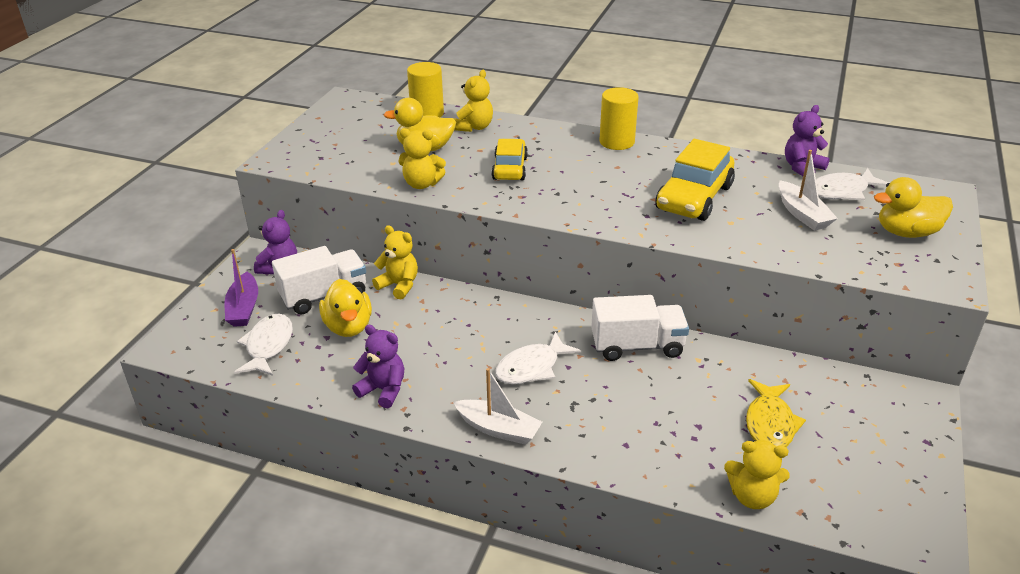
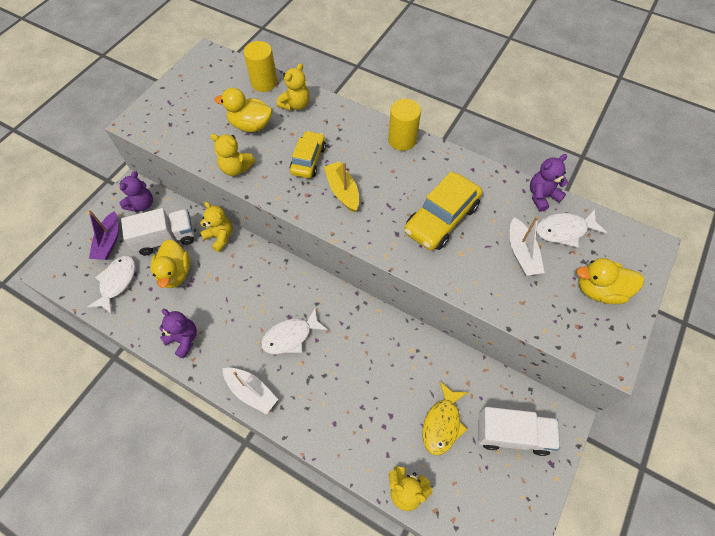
camera: 10 degrees right, 25 degrees up
white truck [591,295,689,361] -> white truck moved to [478,407,560,456]
none -> yellow boat [324,162,359,212]

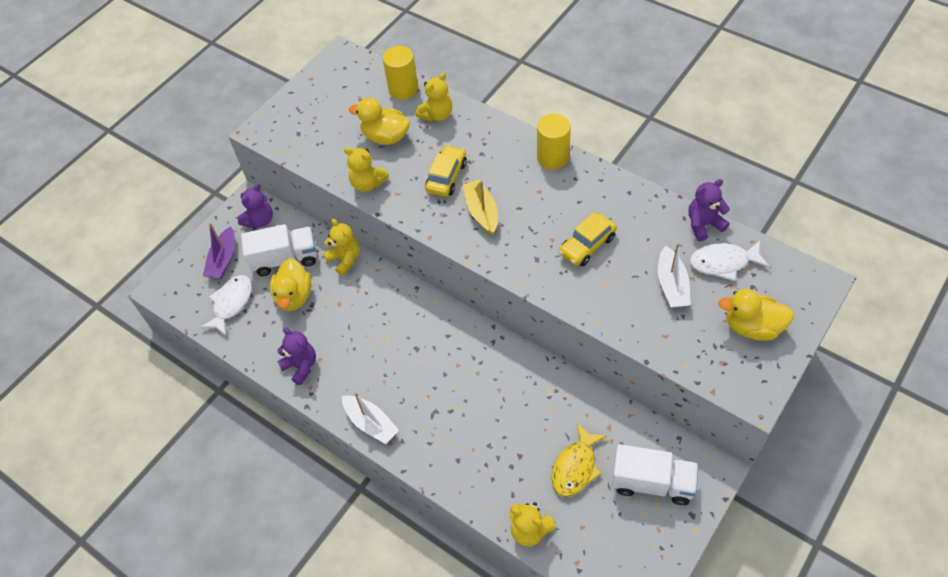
camera: 10 degrees right, 5 degrees down
white fish [261,307,328,354] -> none
yellow car [404,172,482,250] -> yellow car [559,212,617,266], size x0.65

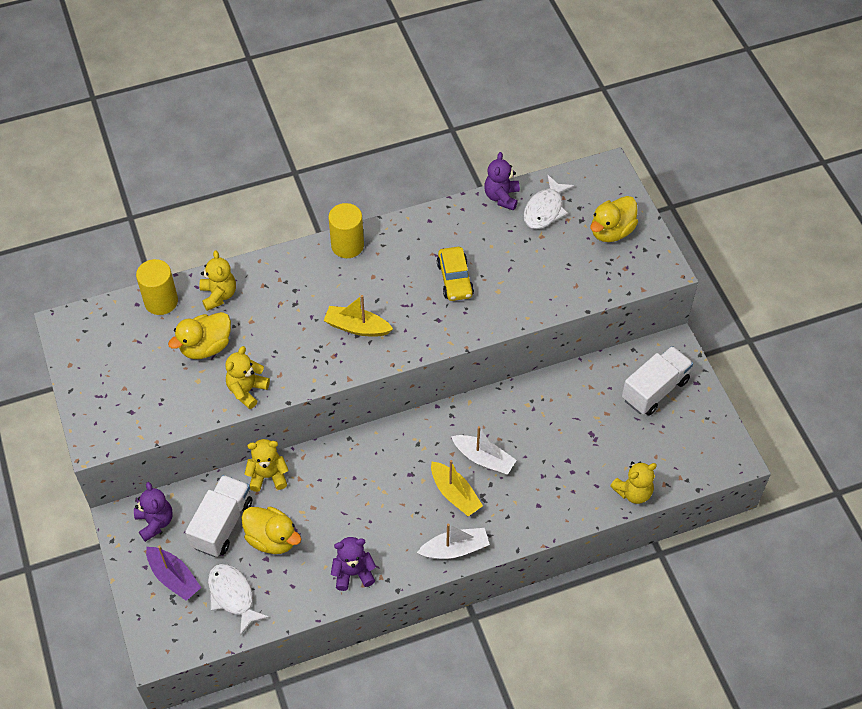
camera: 60 degrees left, 0 degrees up
yellow teddy bear [344,147,389,192] -> yellow teddy bear turned 150 degrees clockwise [225,346,270,409]
yellow car [425,145,467,197] -> none
yellow fish [552,423,607,497] -> none
white boat [658,243,691,308] -> white boat moved to [451,426,517,475]
none -> yellow boat [431,460,483,516]

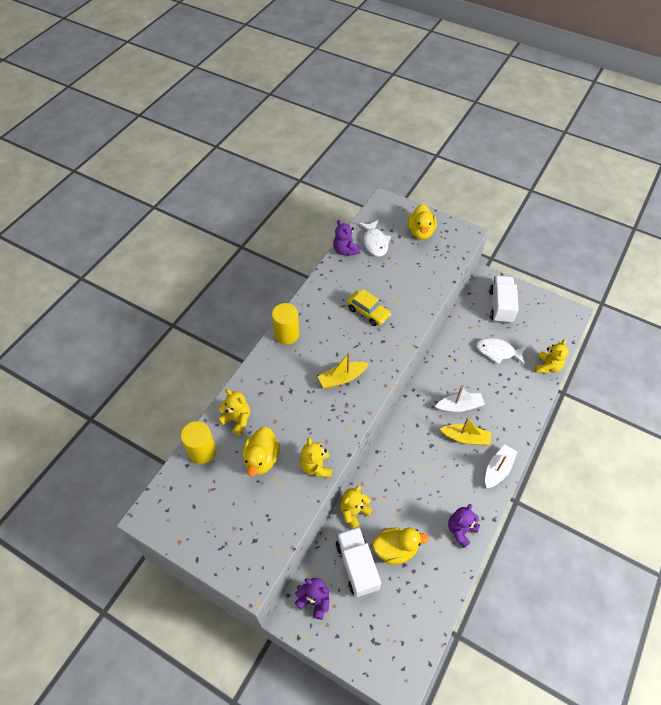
camera: 40 degrees left, 0 degrees up
purple boat [146,546,201,601] -> none
white fish [208,564,270,636] -> white fish moved to [476,338,527,365]

